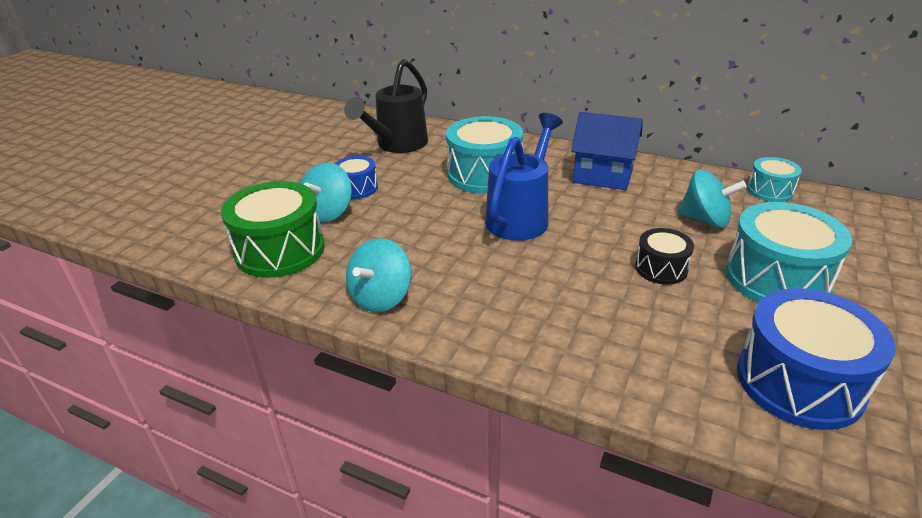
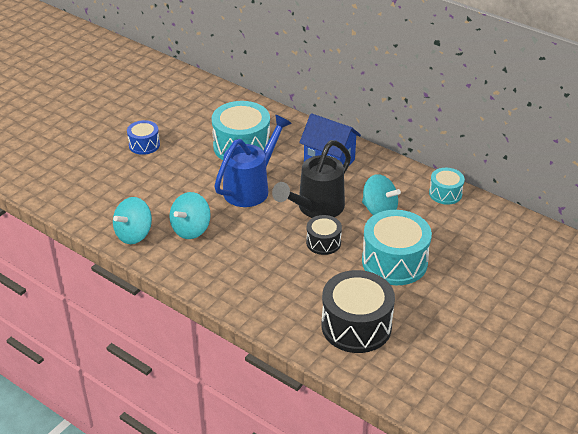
camera: 10 degrees right, 5 degrees up
green drum [221,181,325,278] -> none
turquoise spinning top [300,162,352,223] -> turquoise spinning top moved to [169,192,211,239]
black watering can [344,59,428,153] -> black watering can moved to [272,140,351,218]
blue drum [737,288,896,430] -> black drum [321,270,395,353]

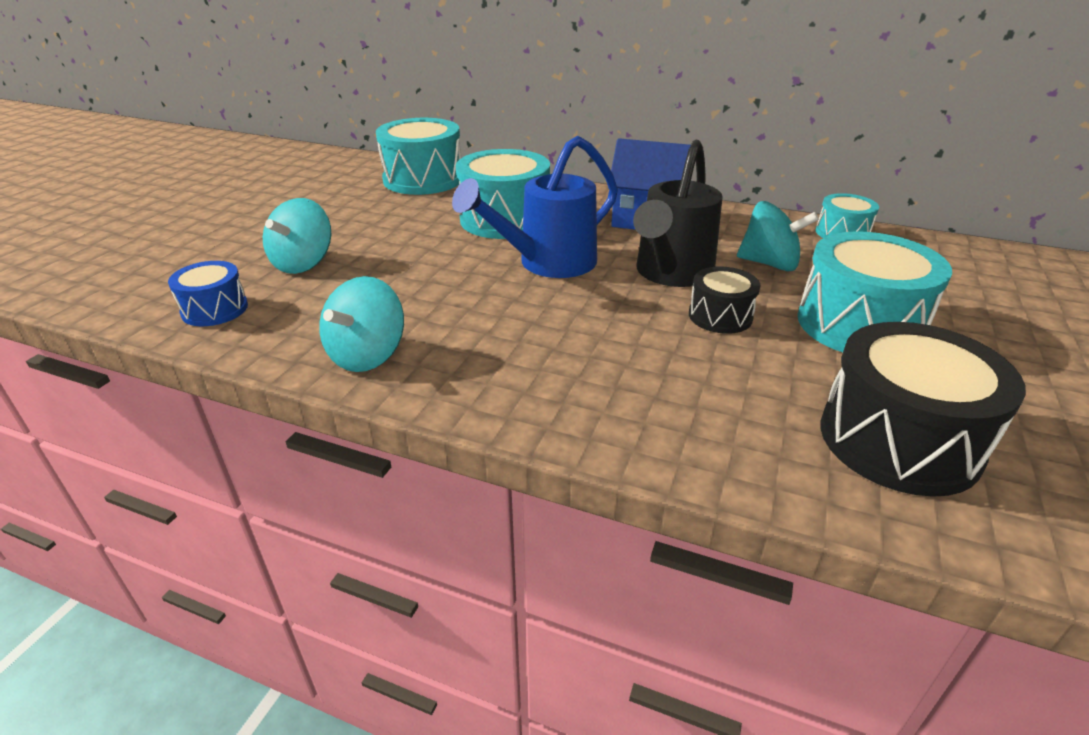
camera: 15 degrees left, 5 degrees down
blue drum [127,120,160,155] -> blue drum moved to [168,261,248,326]
turquoise spinning top [169,192,211,239] -> turquoise spinning top moved to [263,198,331,274]
blue watering can [214,115,292,207] -> blue watering can turned 150 degrees counterclockwise [452,136,618,278]
none -> turquoise drum [376,118,461,195]

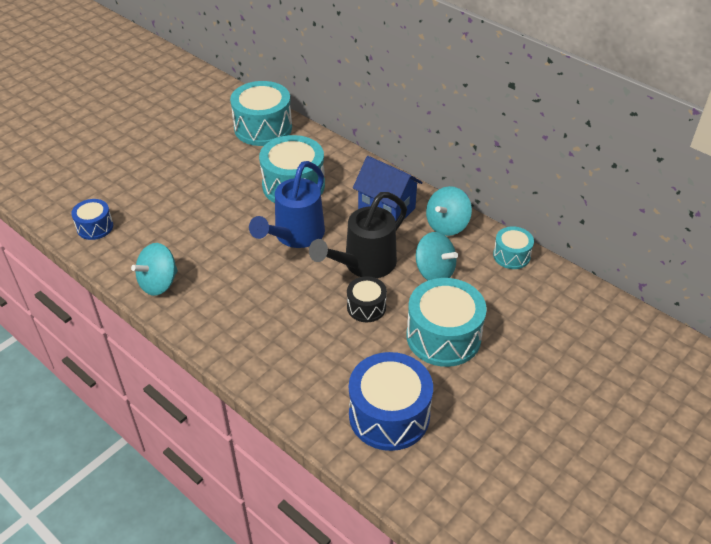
camera: 20 degrees right, 10 degrees up
turquoise spinning top [263,198,331,274] -> turquoise spinning top moved to [426,186,472,236]
blue watering can [452,136,618,278] -> blue watering can turned 45 degrees counterclockwise [249,161,325,248]
black drum [821,322,1026,497] -> blue drum [349,352,433,451]

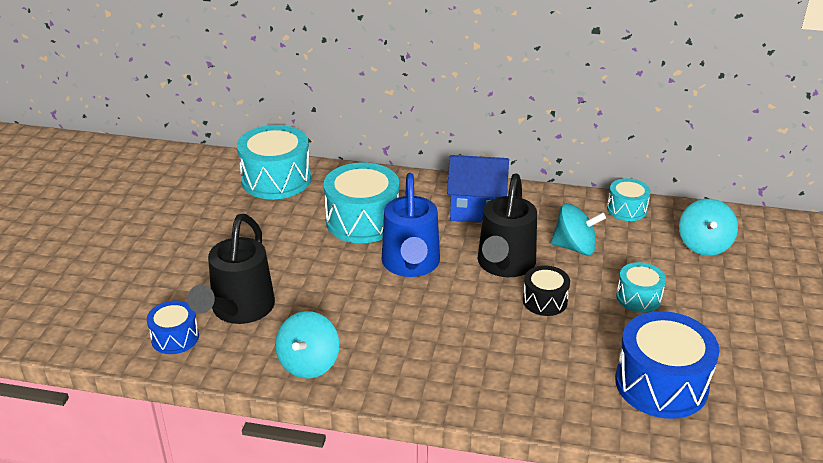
camera: 30 degrees left, 10 degrees down
turquoise drum [407,278,487,367] -> turquoise drum [616,262,666,313], size x0.54
turquoise spinning top [426,186,472,236] -> turquoise spinning top moved to [679,199,738,256]
none -> black watering can [187,214,275,324]

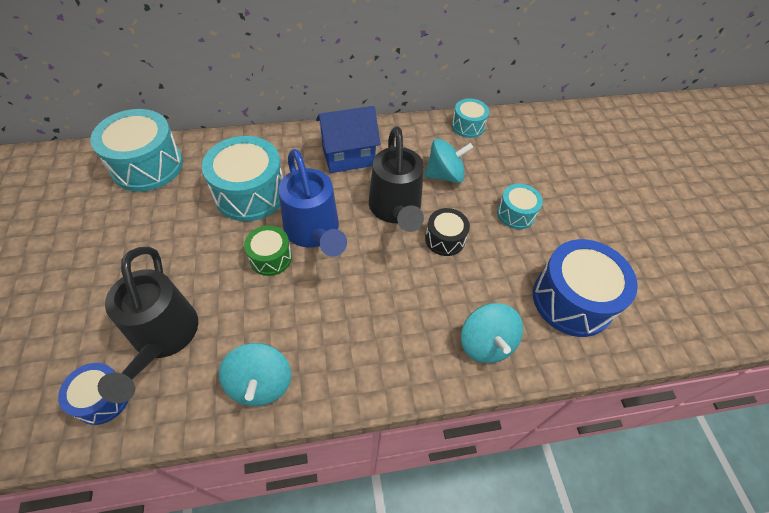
camera: 25 degrees left, 20 degrees up
turquoise spinning top [679,199,738,256] -> turquoise spinning top moved to [461,303,523,363]
none -> green drum [244,225,292,276]

